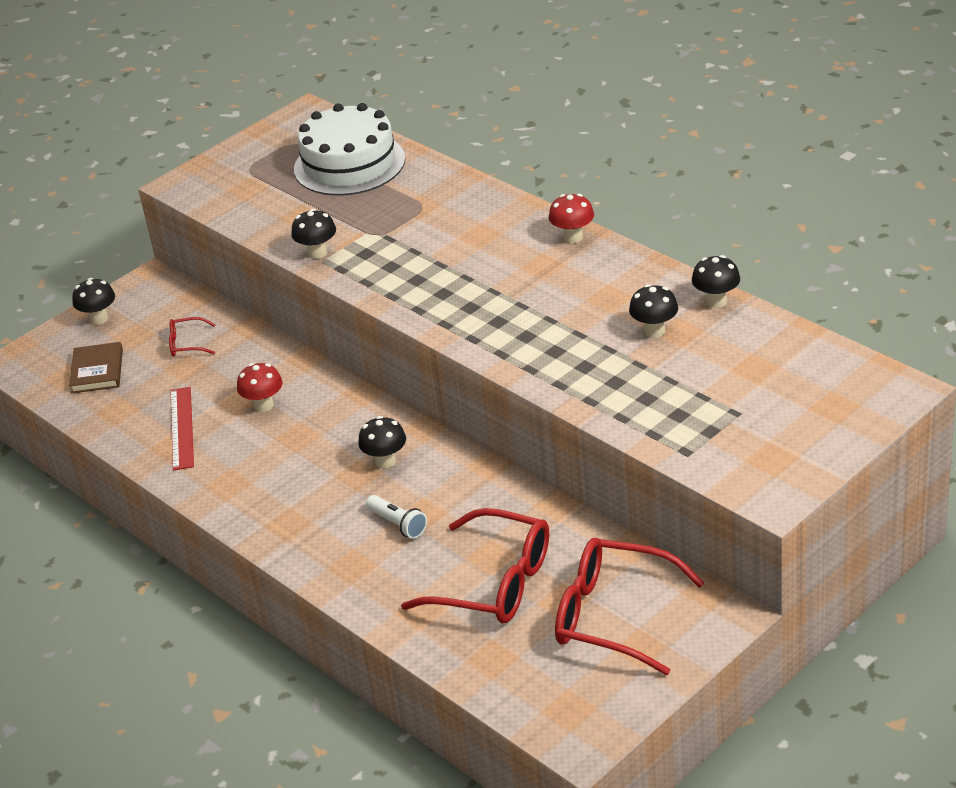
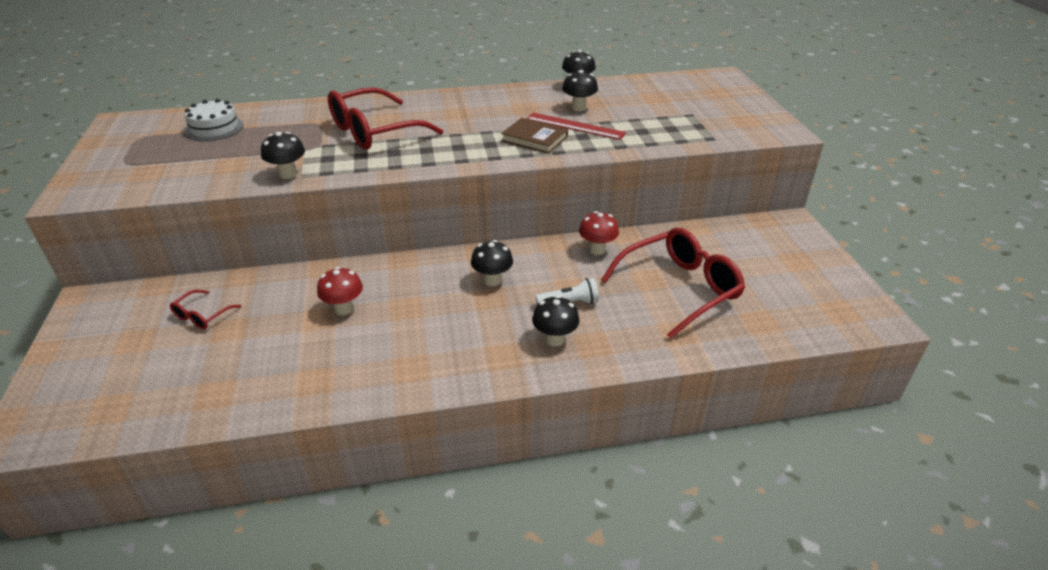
camera: 60 degrees left, 0 degrees up
brown book [69,342,123,393] -> brown book moved to [501,118,568,154]
black mushroom [72,278,115,325] -> black mushroom moved to [532,295,580,346]
red ruler [170,387,194,471] -> red ruler moved to [526,113,626,140]
white cake [294,103,405,196] -> white cake [185,99,244,141], size x0.56
red mushroom [549,194,594,243] -> red mushroom moved to [579,211,619,255]
red glasses [555,538,704,675] -> red glasses moved to [328,87,443,150]

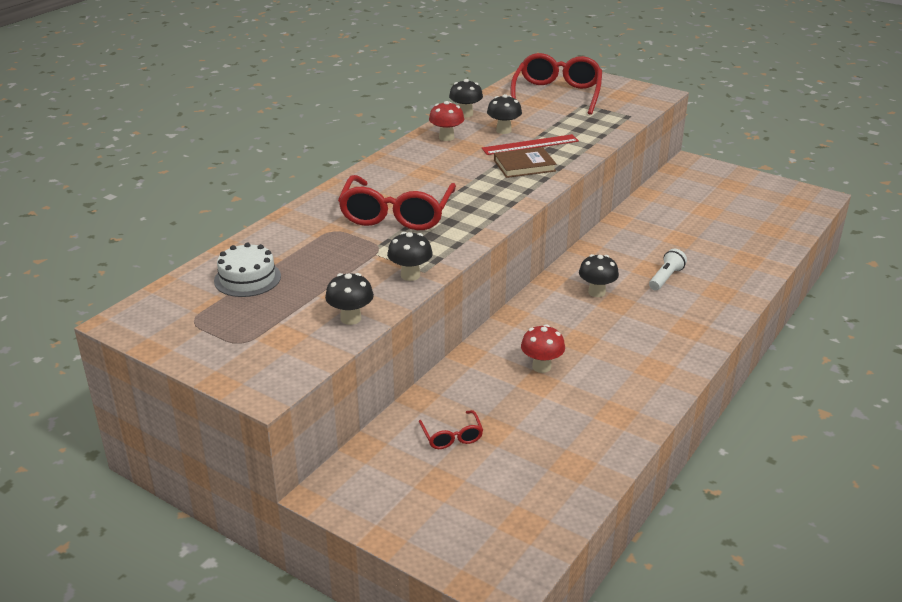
camera: 45 degrees left, 5 degrees down
black mushroom [532,295,580,346] -> black mushroom moved to [325,273,374,325]
red mushroom [579,211,619,255] -> red mushroom moved to [429,101,464,141]
red glasses [601,227,745,339] -> red glasses moved to [511,53,602,115]

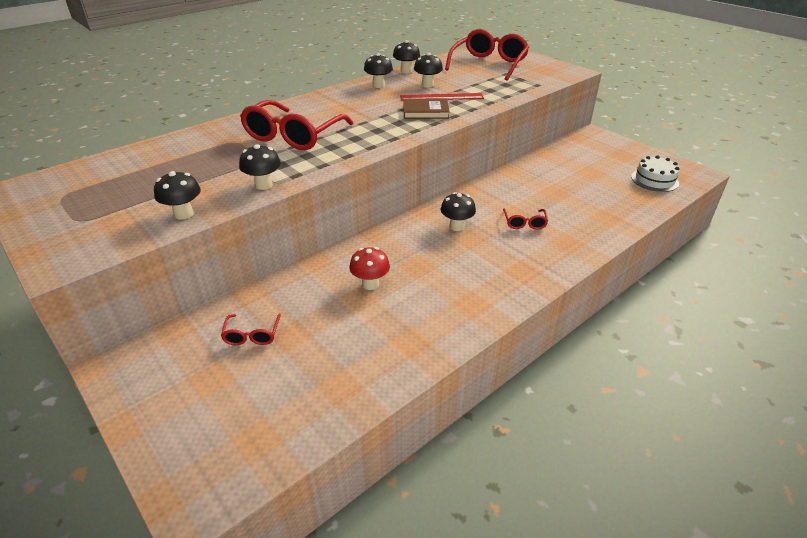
camera: 15 degrees right, 5 degrees up
white cake [214,243,281,297] -> white cake moved to [631,156,680,192]
red mushroom [429,101,464,141] -> black mushroom [364,53,393,88]
white flashlight [649,249,687,290] -> red glasses [503,208,548,229]

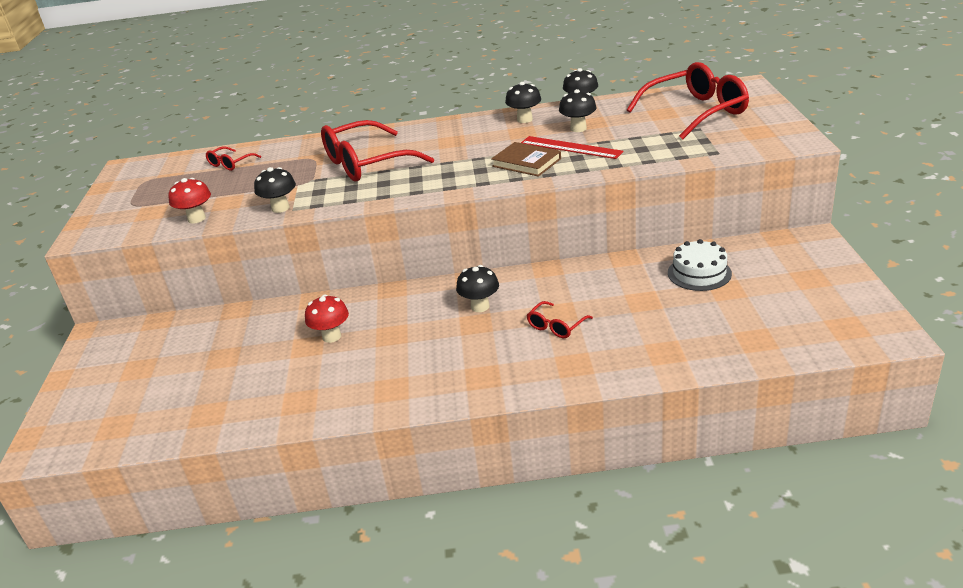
camera: 40 degrees right, 5 degrees down
black mushroom [154,171,201,220] -> red mushroom [168,178,211,223]
red glasses [221,313,281,345] -> red glasses moved to [206,147,261,171]
white cake [631,156,680,192] -> white cake moved to [668,239,732,291]

